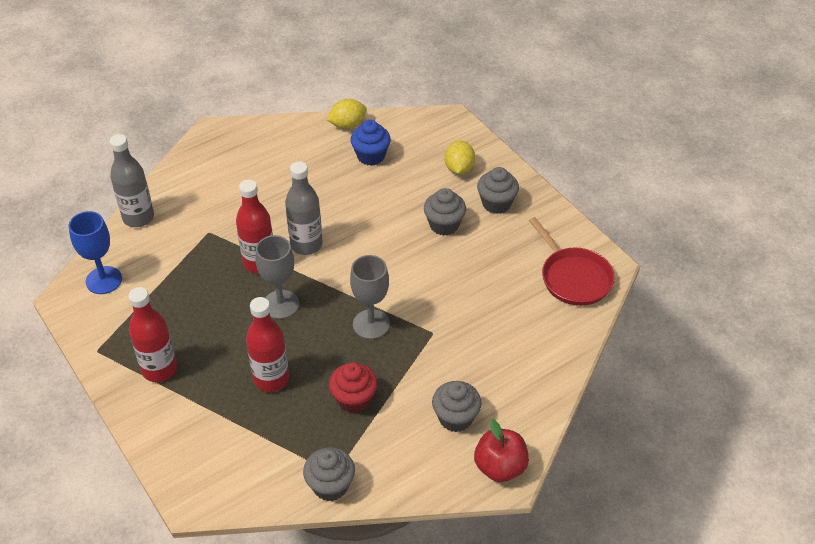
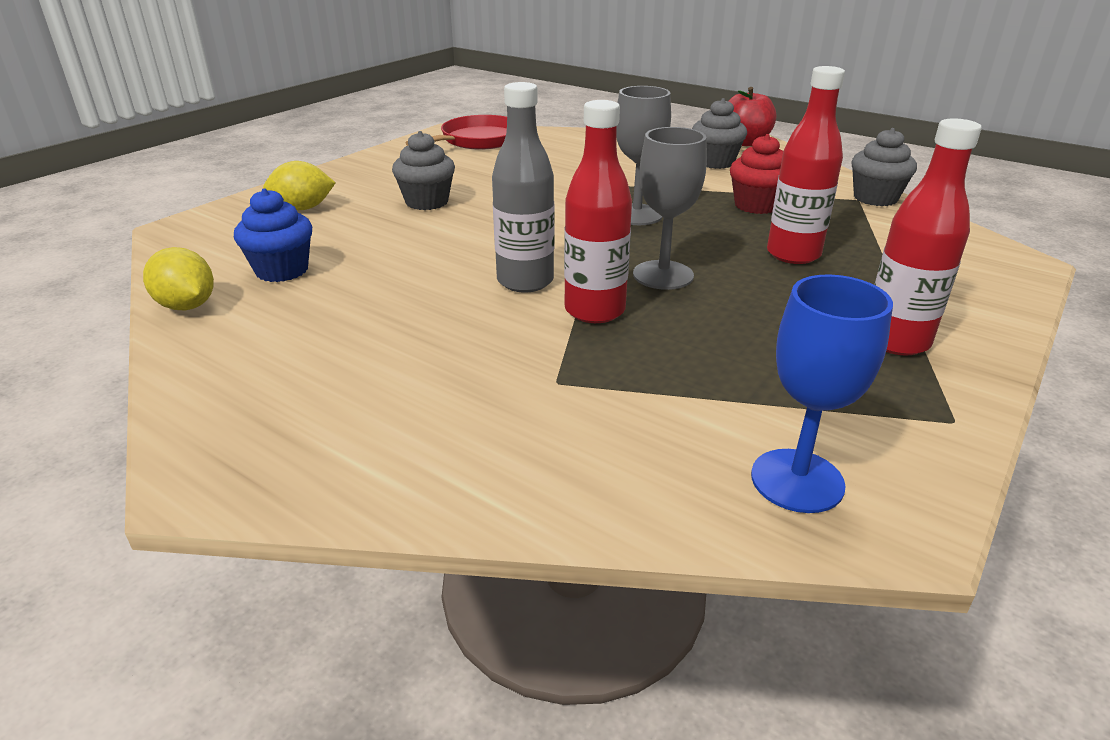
camera: 110 degrees left, 15 degrees down
grey bottle [109,134,154,227] -> none
grey cupcake [477,167,519,214] -> none

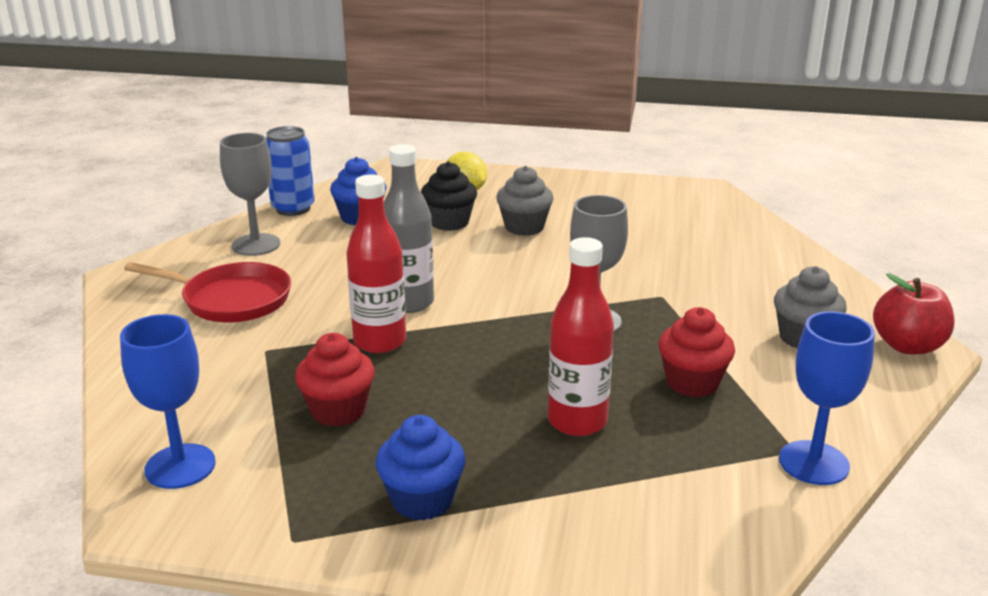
camera: 65 degrees right, 5 degrees down
yellow lemon [143,247,214,310] -> blue can [266,126,315,216]
red pan [406,115,507,150] -> red pan moved to [124,262,291,322]
grey goblet [633,127,707,290] -> grey goblet moved to [220,133,280,256]
grey cupcake [851,128,917,206] -> blue goblet [779,311,875,485]
red bottle [874,118,982,355] -> blue cupcake [376,415,466,520]
none -> red cupcake [295,333,375,427]
none -> black cupcake [421,161,477,231]

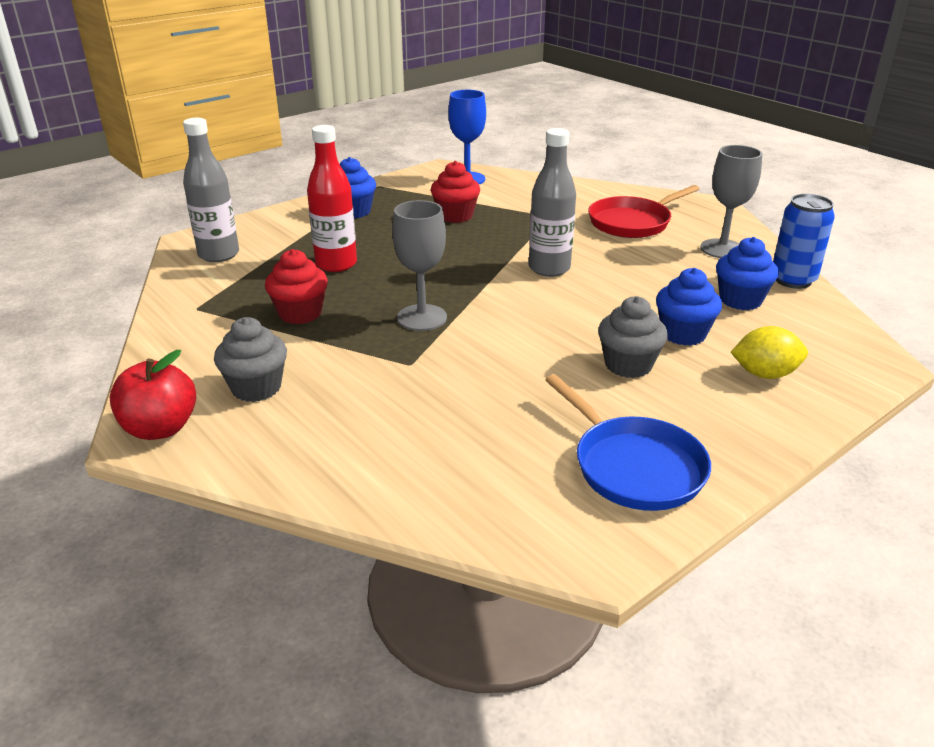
camera: 130 degrees right, 5 degrees up
red bottle [346,175,406,353] -> none
black cupcake [421,161,477,231] -> blue cupcake [656,268,722,346]
blue goblet [779,311,875,485] -> none
none -> grey bottle [183,118,239,262]
none -> blue pan [545,374,711,511]

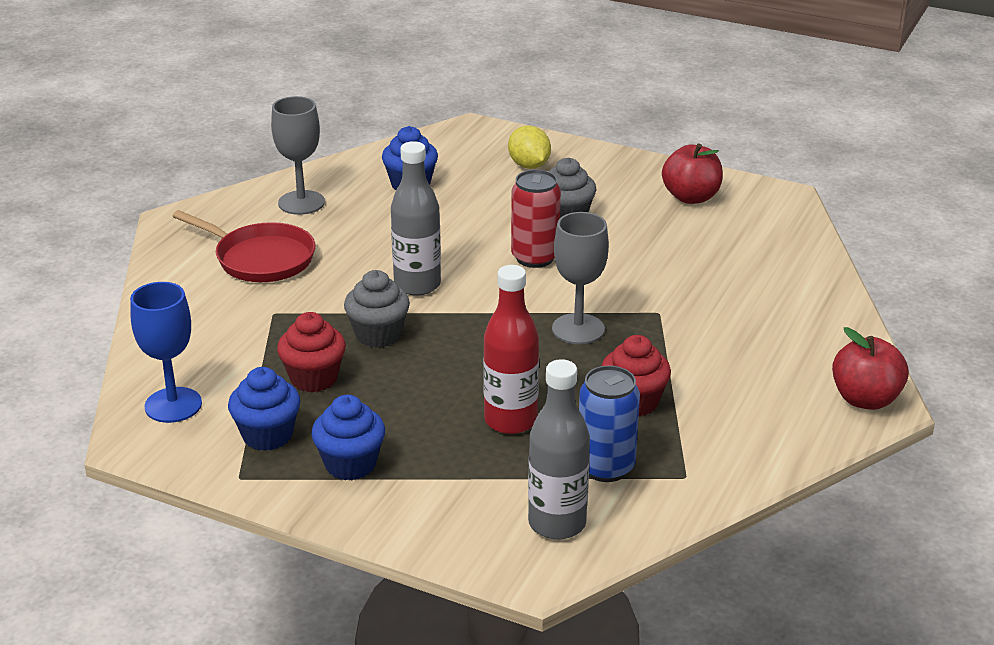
camera: 115 degrees left, 0 degrees up
grey cupcake [214,317,287,402] -> grey cupcake moved to [344,270,410,348]
blue pan [545,374,711,511] -> red apple [662,144,723,204]
blue cupcake [656,268,722,346] -> blue cupcake moved to [228,367,300,451]
blue can [773,194,835,289] -> blue can moved to [579,366,640,482]
none -> red can [511,170,561,268]

